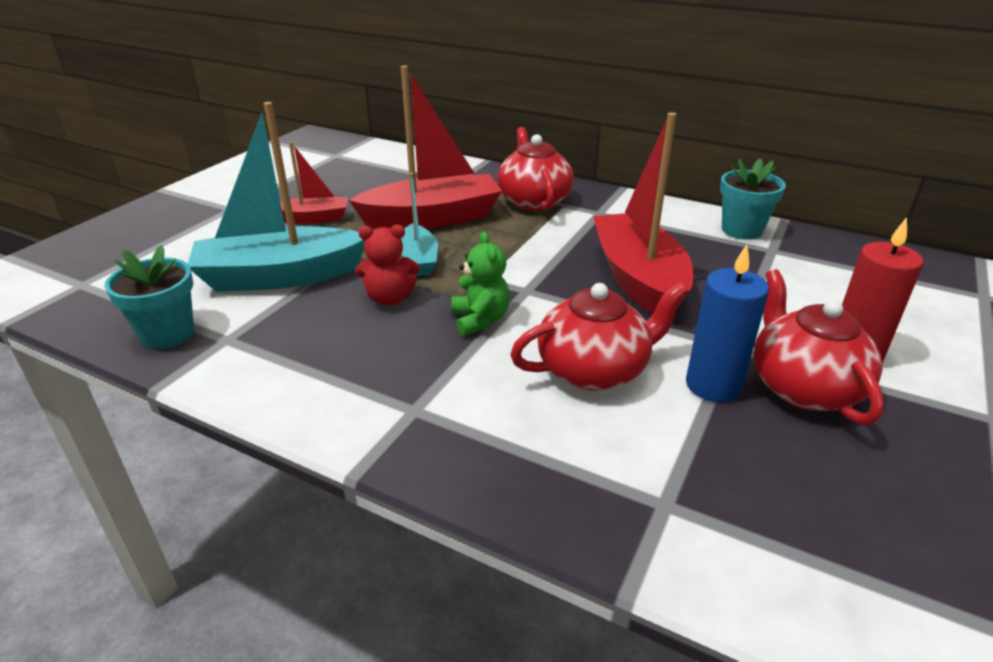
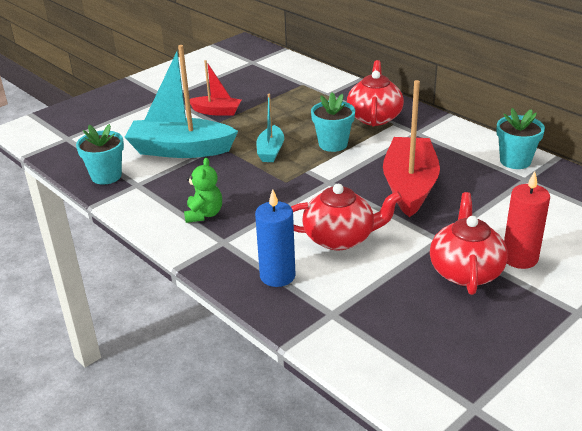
camera: 20 degrees right, 0 degrees up
red boat [349,66,502,229] -> none
red teddy bear [355,225,420,305] -> none
green teddy bear [451,232,510,336] -> green teddy bear moved to [184,158,222,223]
blue candle [686,244,769,403] -> blue candle moved to [255,189,296,287]
none -> turquoise flower pot [311,92,355,152]

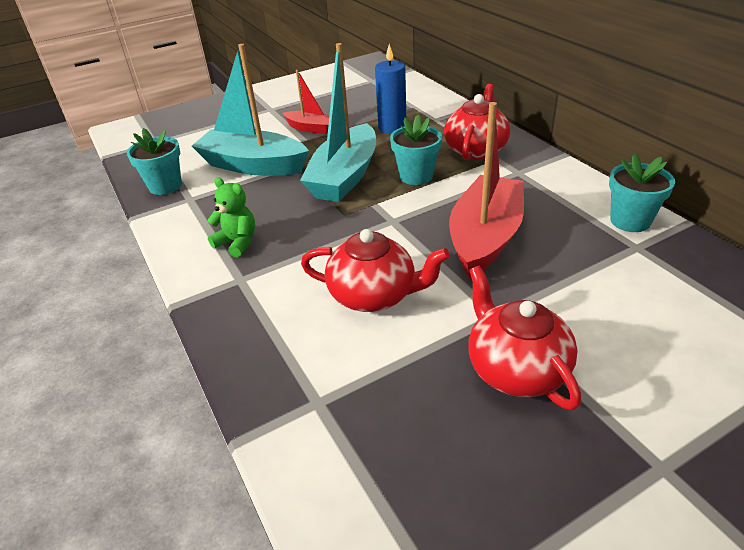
camera: 15 degrees right, 5 degrees up
green teddy bear [184,158,222,223] -> green teddy bear turned 75 degrees counterclockwise [207,178,255,257]
blue candle [255,189,296,287] -> blue candle moved to [375,44,406,134]
turquoise boat [256,94,284,162] -> turquoise boat [300,43,376,202], size x1.88
red teapot [430,192,508,295] -> red teapot turned 45 degrees counterclockwise [468,266,581,410]
red candle [504,171,550,269] -> none

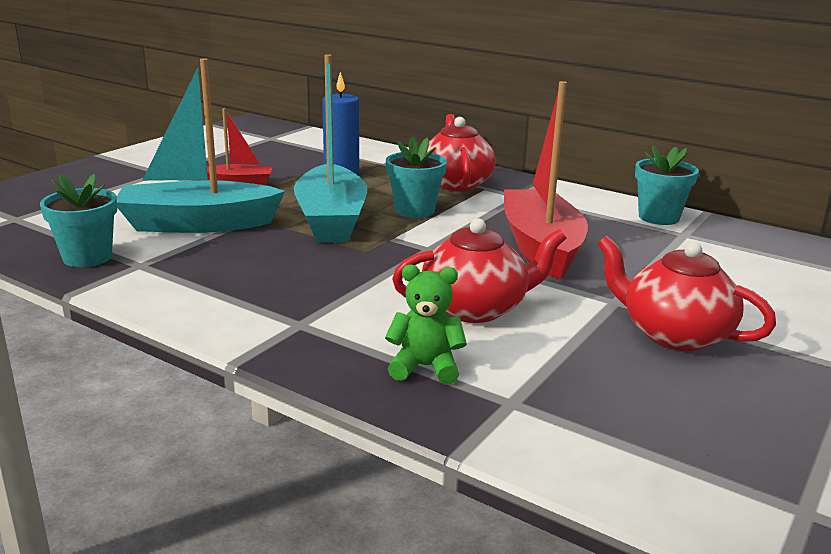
camera: 30 degrees left, 15 degrees down
green teddy bear [207,178,255,257] -> green teddy bear moved to [385,265,467,384]

